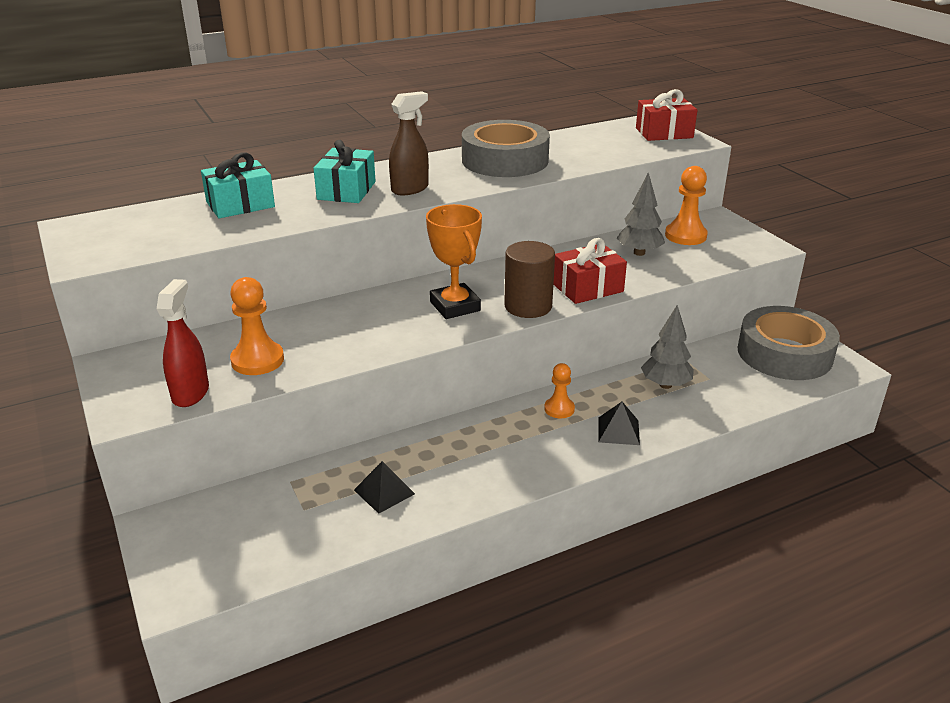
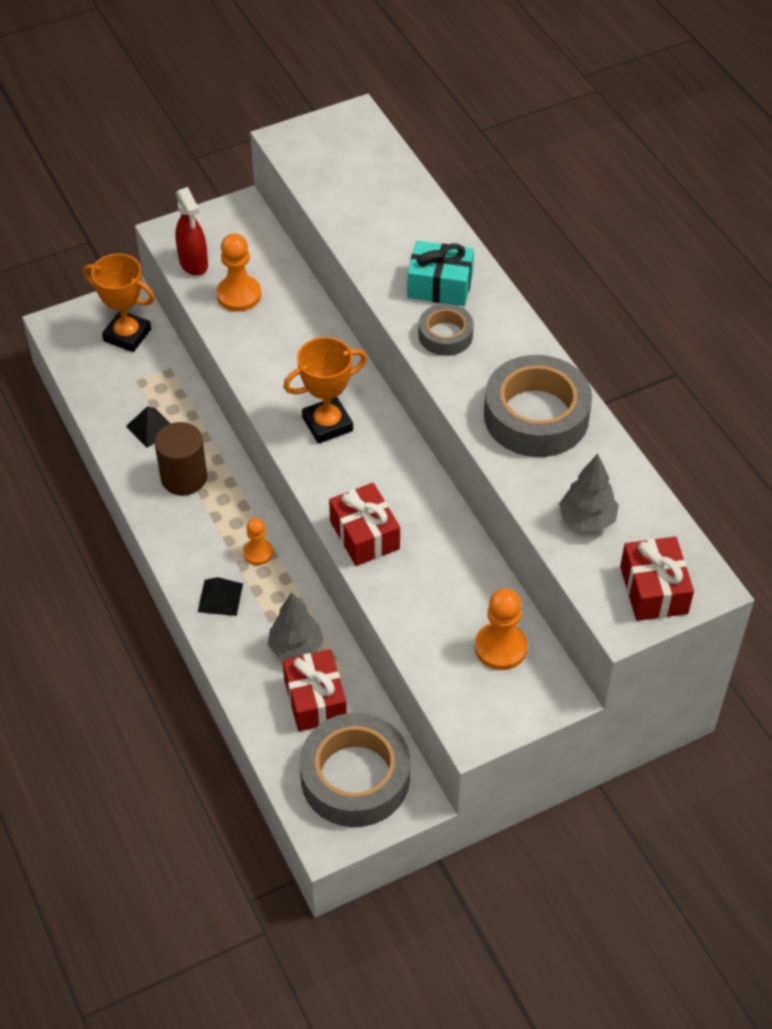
camera: 90 degrees right, 20 degrees up
red spray bottle [157,279,209,407] -> red spray bottle turned 60 degrees clockwise [175,187,208,276]
turquoise gift [201,153,275,218] -> none
brown spray bottle [389,91,429,195] -> grey tape [418,304,474,356]
brown cylinder [504,241,555,318] -> brown cylinder moved to [155,422,207,495]
grey tree [616,172,665,256] -> grey tree moved to [559,454,619,532]
none -> orange trophy [83,253,155,352]
none -> red gift [283,649,347,732]

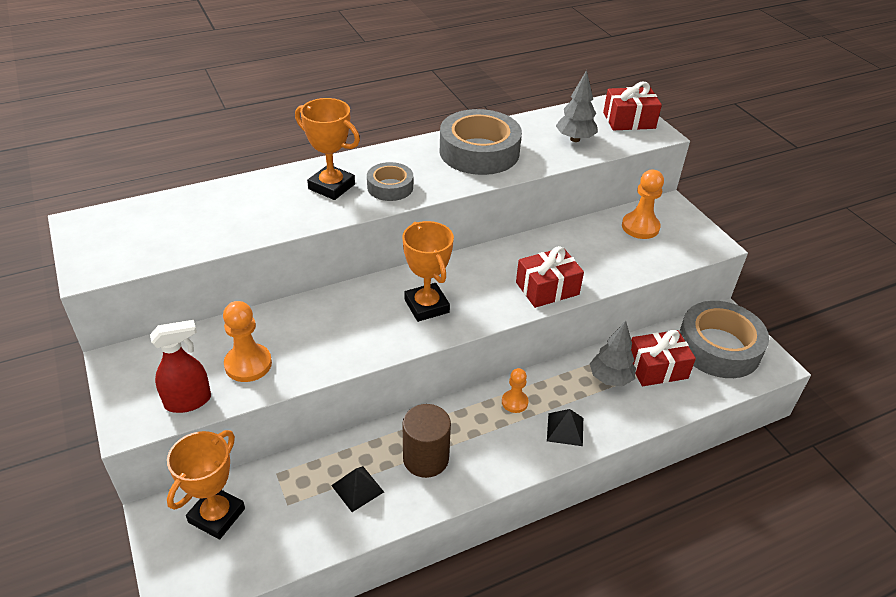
camera: 90 degrees left, 10 degrees down
turquoise gift [407,241,474,306] -> orange trophy [295,98,360,200]

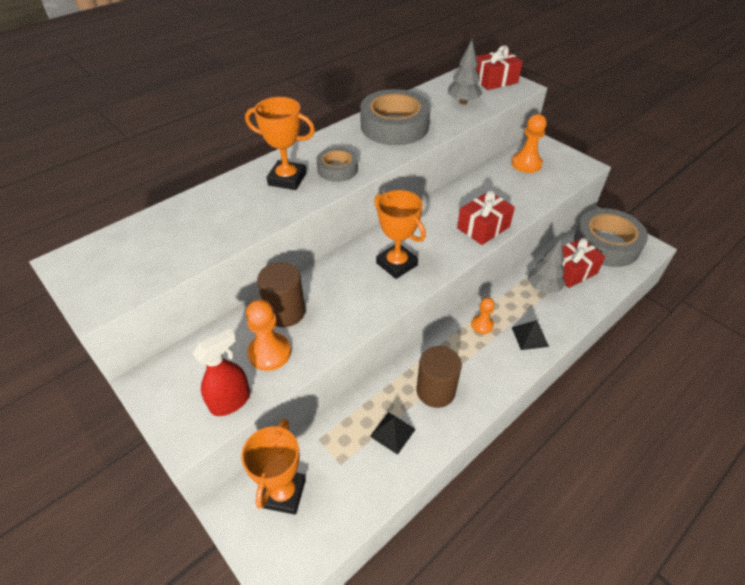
camera: 15 degrees left, 5 degrees up
none -> brown cylinder [257,262,305,327]

